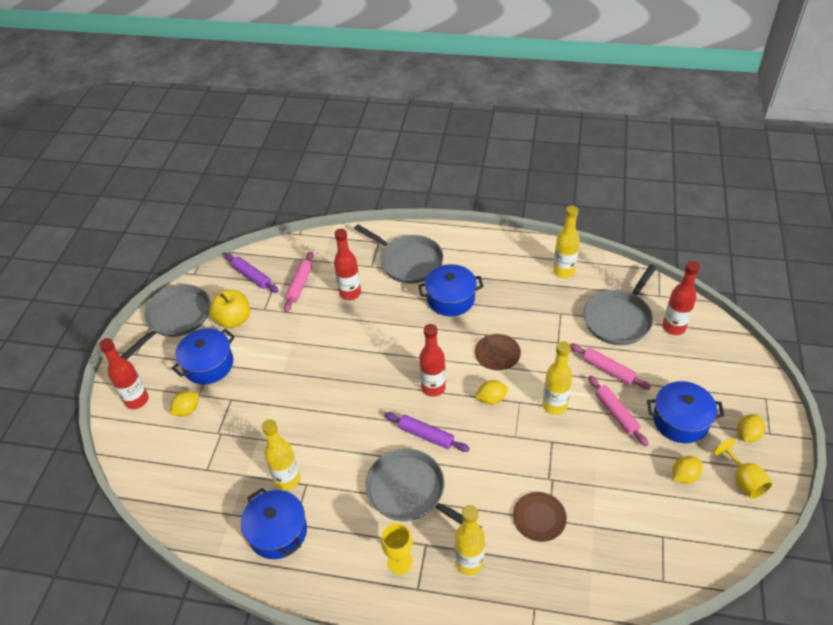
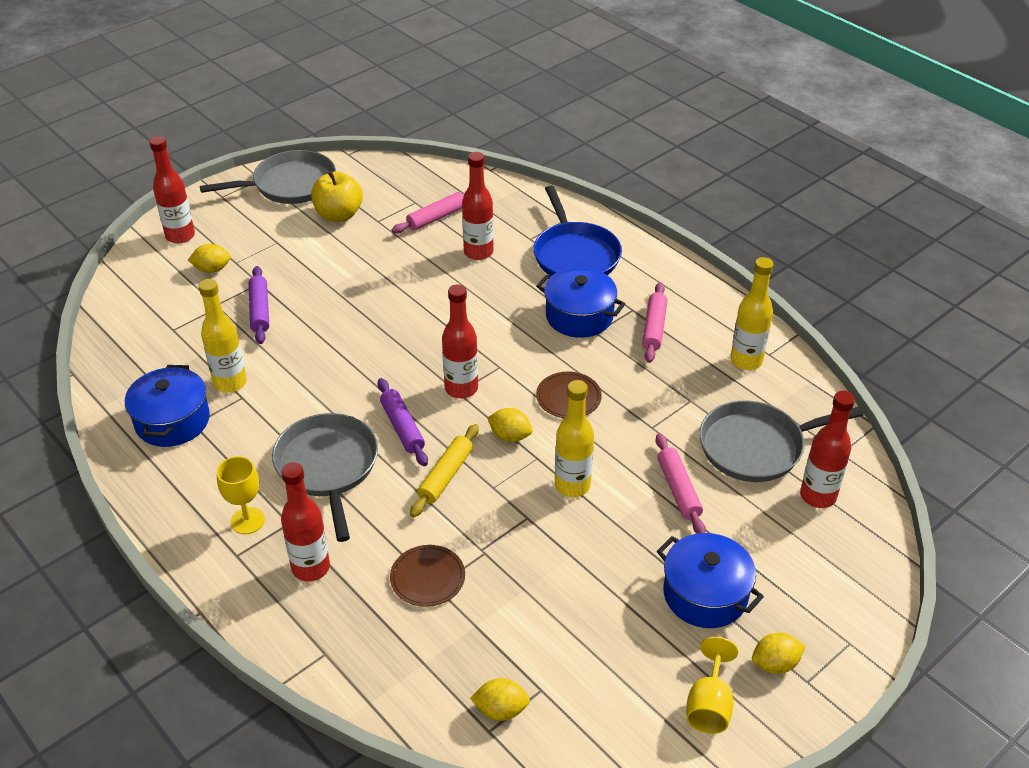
camera: 35 degrees right, 5 degrees down
blue pot [172,329,235,385] -> none
purple rolling pin [225,254,279,293] -> purple rolling pin moved to [248,266,269,344]
grey pan [354,224,443,284] -> blue pan [533,186,622,276]
yellow bottle [455,505,485,575] -> red bottle [281,462,330,581]
pink rolling pin [588,376,649,446] -> pink rolling pin moved to [642,282,667,363]
yellow lemon [672,456,702,484] -> yellow lemon moved to [470,678,530,721]
none -> yellow rolling pin [410,424,479,517]

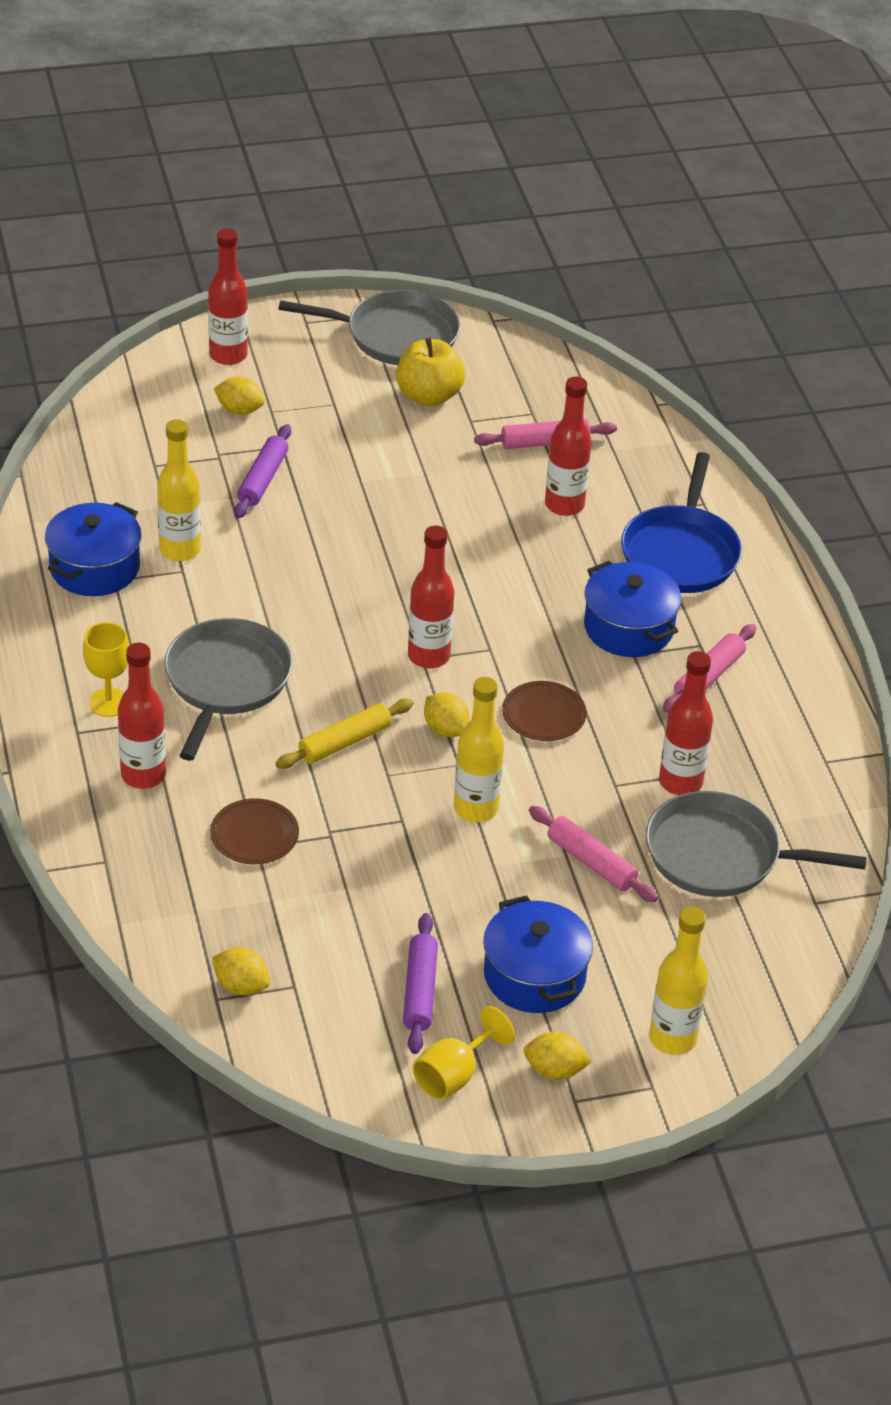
camera: 25 degrees right, 0 degrees up
purple rolling pin [377,378,428,466] -> purple rolling pin moved to [403,913,438,1054]
pink rolling pin [655,433,706,534] -> pink rolling pin turned 60 degrees counterclockwise [529,806,658,902]
yellow bottle [730,257,773,370] -> yellow bottle moved to [649,907,708,1055]
red bottle [800,391,855,508] -> red bottle moved to [659,651,713,795]

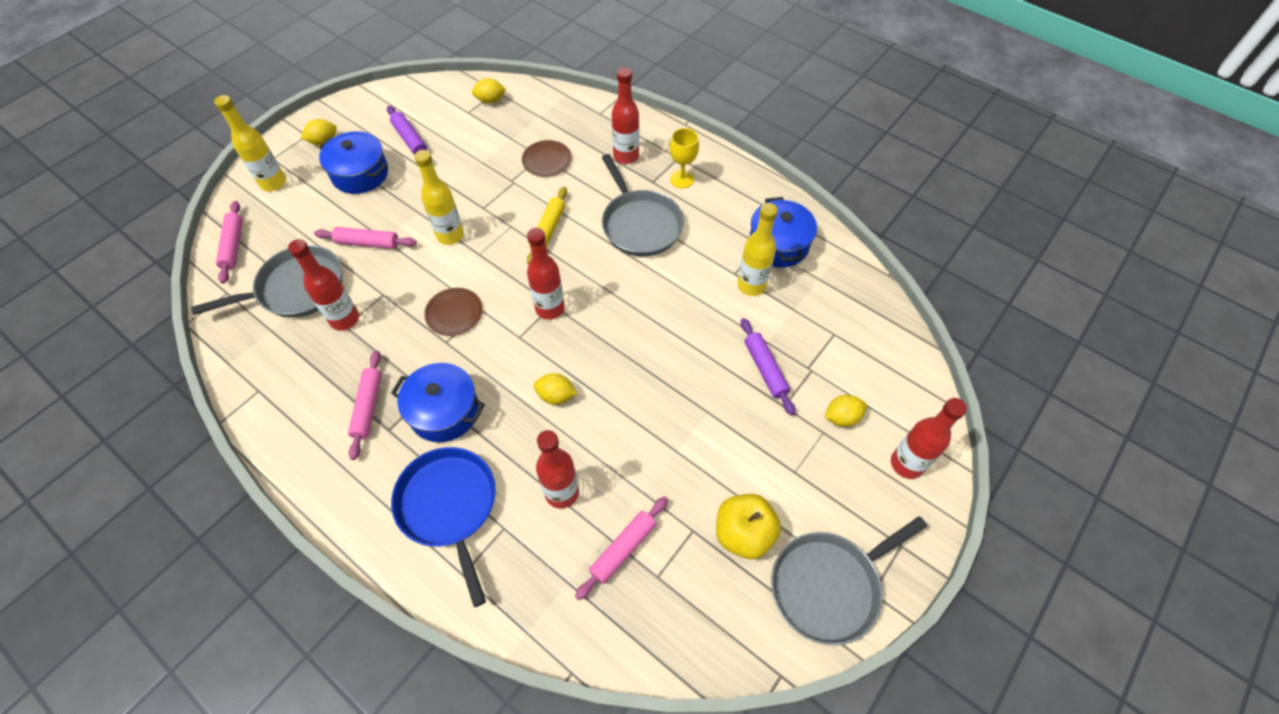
camera: 145 degrees right, 15 degrees up
yellow goblet [413,1006,515,1100] -> none
yellow lemon [424,692,470,737] -> yellow lemon moved to [533,373,577,405]
none -> pink rolling pin [216,201,243,284]

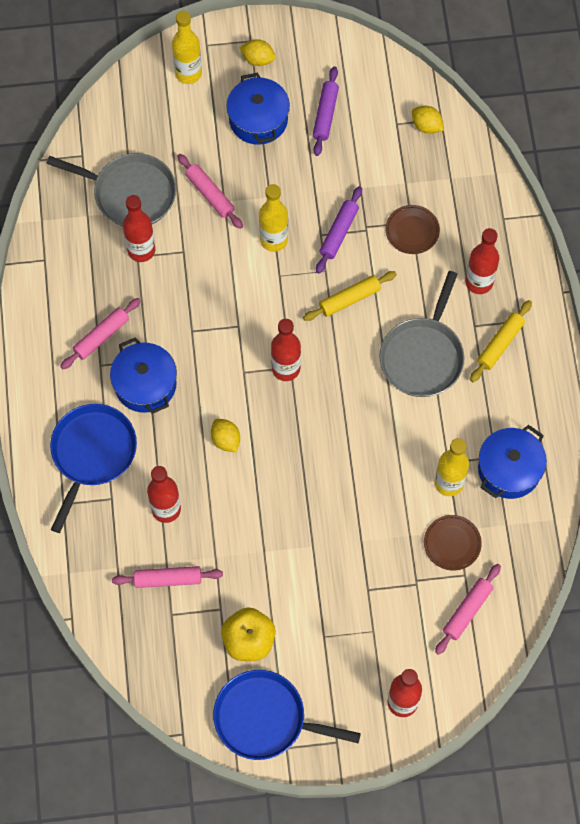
camera: 45 degrees right, 10 degrees up
pink rolling pin [216,201,243,284] -> pink rolling pin moved to [435,564,501,655]
brown plate [424,288,483,336] -> brown plate moved to [424,515,482,571]
yellow goblet [670,128,699,188] -> yellow rolling pin [470,300,532,382]
purple rolling pin [741,318,795,415] -> purple rolling pin moved to [316,186,362,273]
grey pan [771,516,927,646] -> blue pan [213,670,361,760]
yellow lemon [825,395,868,427] -> none

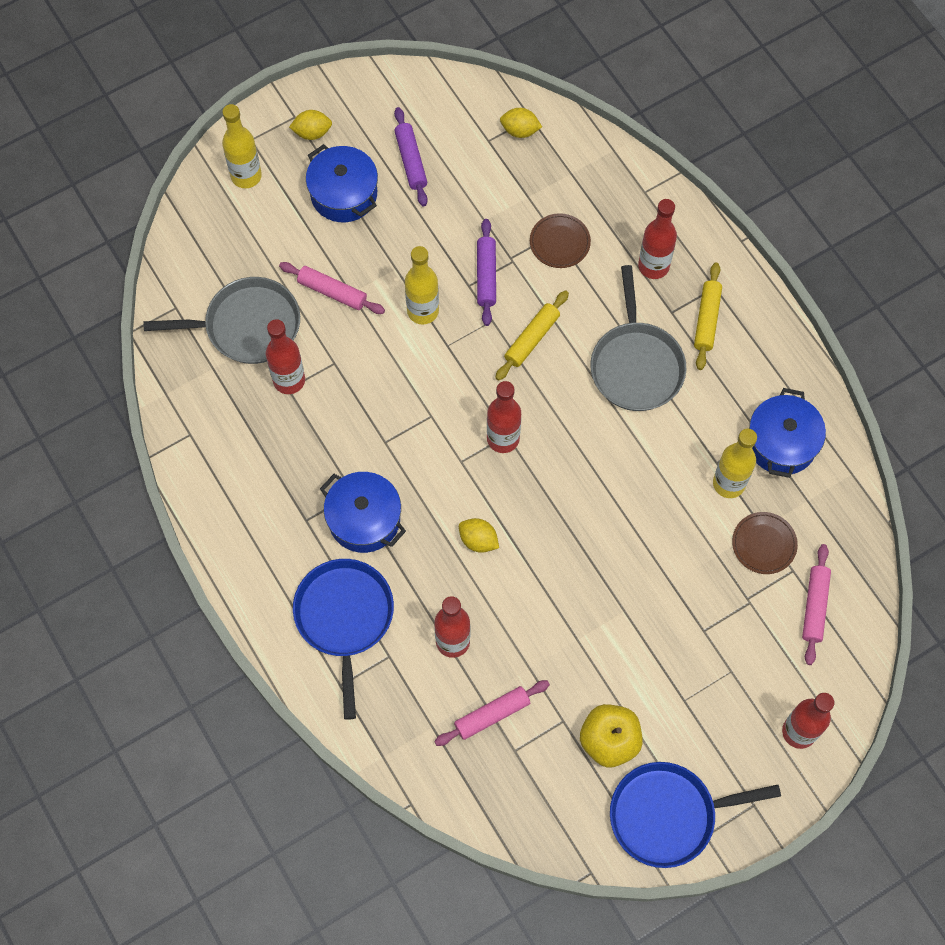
camera: 25 degrees left, 0 degrees up
pink rolling pin [60,298,141,369] -> none

